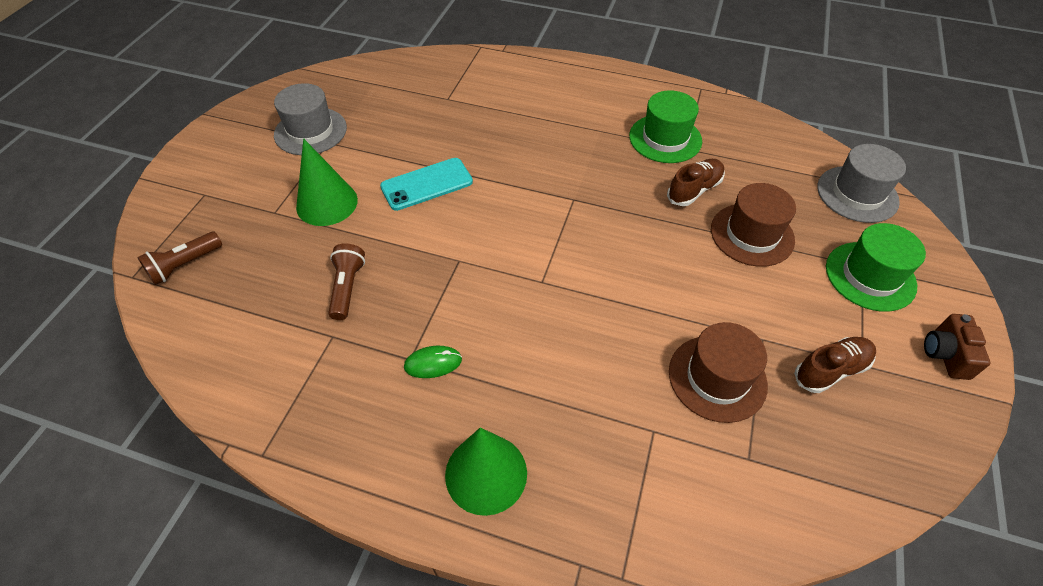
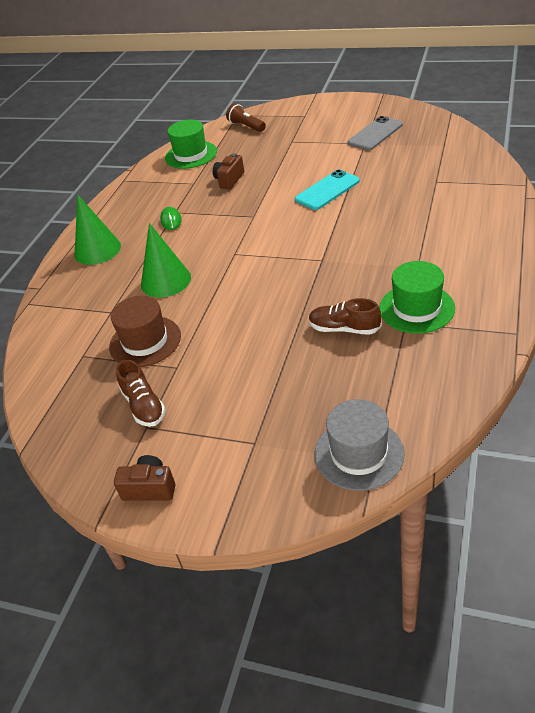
camera: 95 degrees right, 10 degrees down
grey hat [274,83,347,155] -> grey phone [348,116,403,150]
green cone [296,139,358,226] -> green cone moved to [141,223,191,298]
brown flashlight [328,243,365,320] -> brown camera [213,153,244,189]
turquoise phone [380,158,473,211] -> turquoise phone turned 75 degrees clockwise [295,170,360,210]
brown shoe [667,159,725,206] -> brown shoe turned 150 degrees clockwise [309,298,381,335]
brown hat [711,183,796,267] -> none
green hat [826,223,926,312] -> green hat moved to [165,120,217,169]

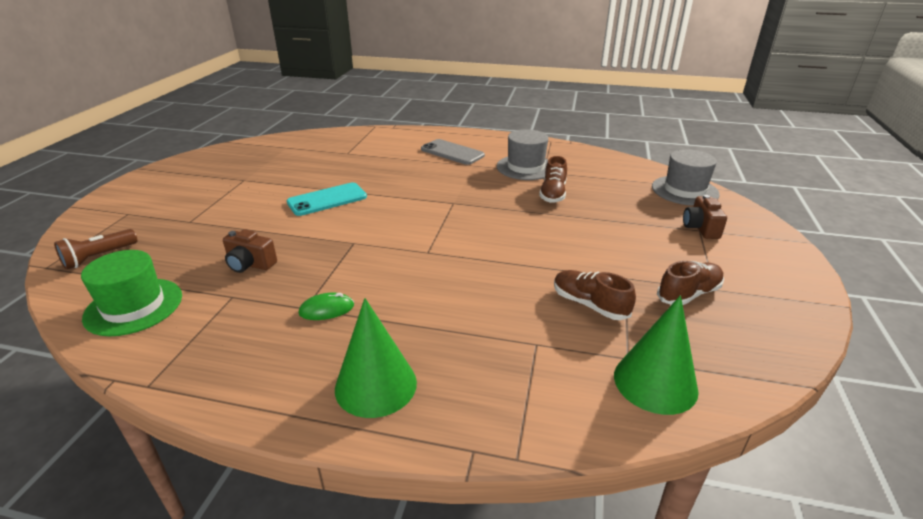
camera: 100 degrees left, 10 degrees down
brown hat [109,296,181,367] -> brown shoe [554,270,636,320]
brown camera [114,455,175,501] -> brown camera moved to [683,195,727,239]
green cone [141,223,191,298] -> green cone moved to [614,295,699,415]
turquoise phone [295,170,360,210] -> turquoise phone turned 75 degrees counterclockwise [287,182,367,216]
grey phone [348,116,403,150] -> grey phone moved to [421,139,485,165]
green hat [379,261,455,334] -> grey hat [497,129,549,180]

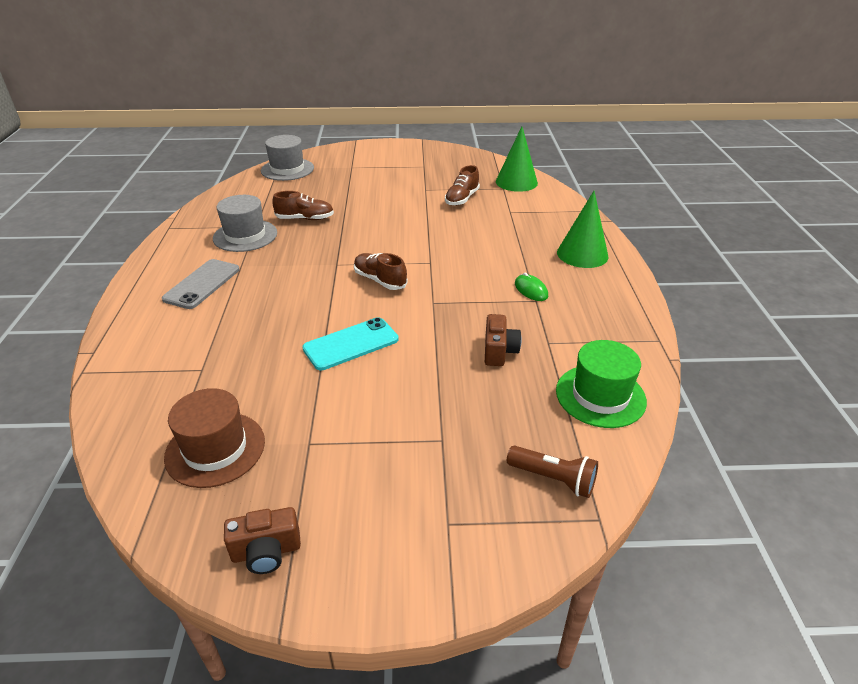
camera: 105 degrees left, 5 degrees up
turquoise phone [287,182,367,216] -> turquoise phone turned 75 degrees counterclockwise [302,317,399,370]
brown shoe [657,261,724,305] -> brown shoe moved to [354,253,408,290]
brown camera [683,195,727,239] -> brown camera moved to [224,507,301,574]
none -> brown hat [164,388,265,488]

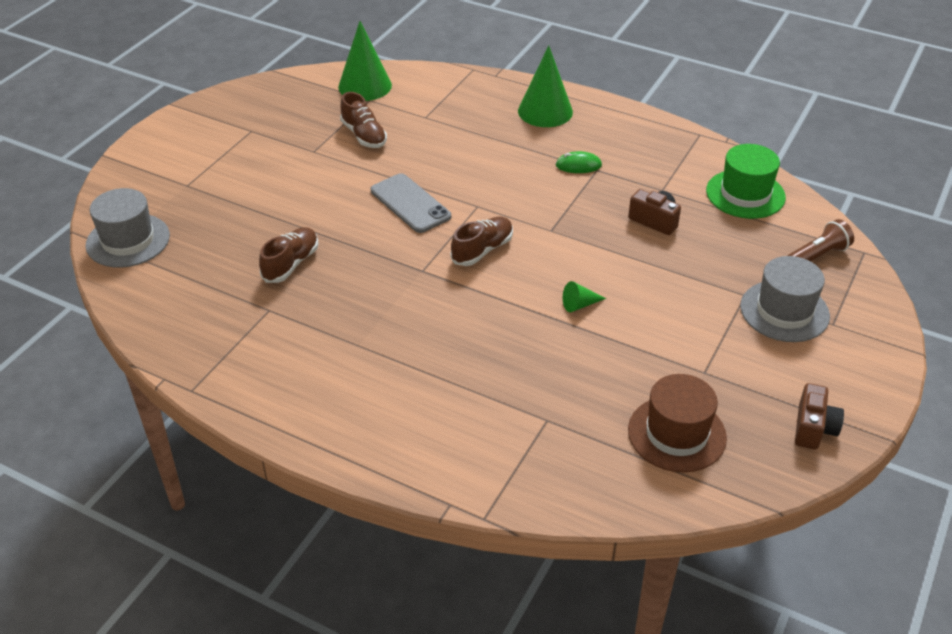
camera: 60 degrees left, 5 degrees up
grey phone [162,259,240,309] -> grey phone moved to [371,173,451,233]
grey hat [213,195,277,252] -> grey hat moved to [740,256,830,342]
turquoise phone [302,317,399,370] -> green cone [563,281,606,312]
brown shoe [354,253,408,290] -> brown shoe turned 150 degrees clockwise [450,217,513,266]

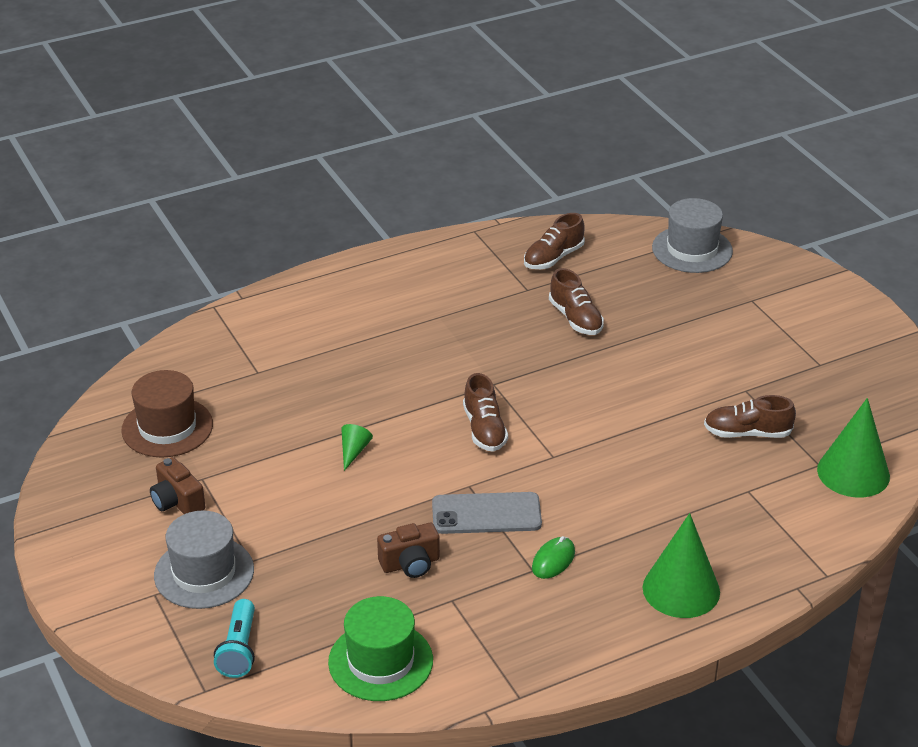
camera: 125 degrees right, 5 degrees down
grey phone [371,173,451,233] -> grey phone moved to [432,492,542,534]
brown flashlight [787,219,854,261] -> turquoise flashlight [214,599,255,678]
brown camera [795,383,844,450] -> brown camera moved to [150,457,205,514]
none -> brown shoe [524,213,585,269]

